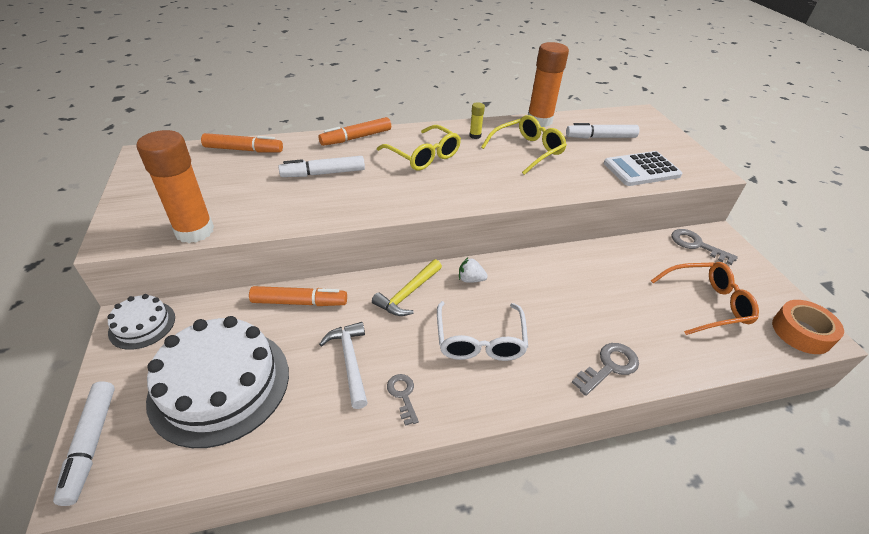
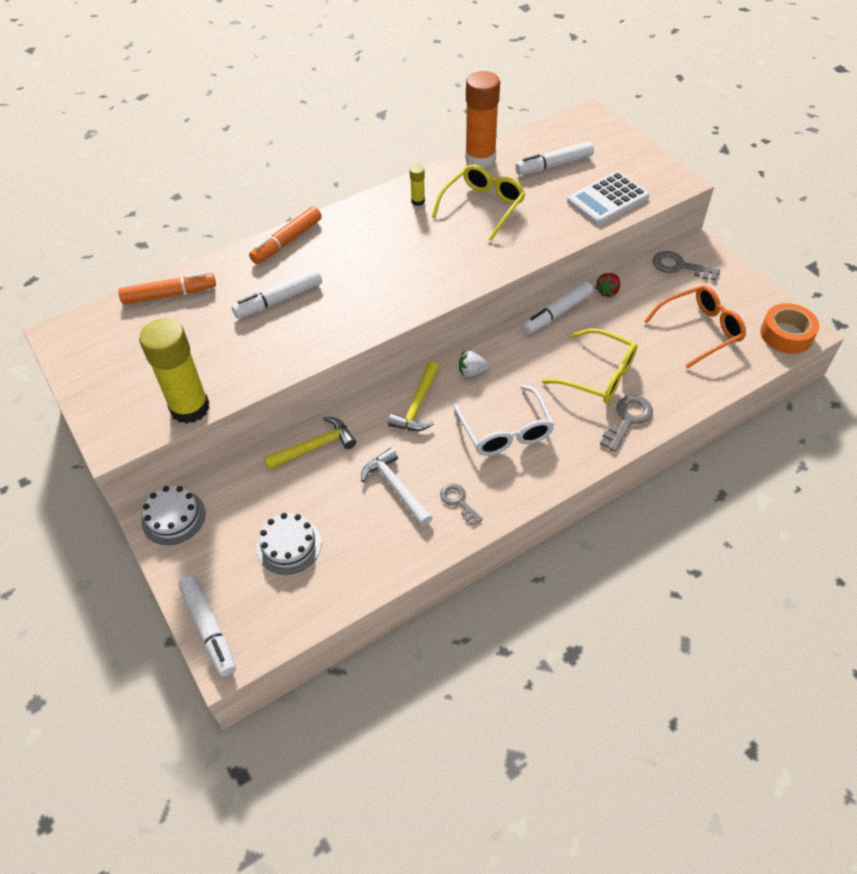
camera: 15 degrees left, 10 degrees up
orange glue stick [136,130,214,243] -> yellow glue stick [139,318,210,424]
white cake [146,316,289,448] -> white cake [256,513,321,575], size x0.50
orange marker [249,286,347,306] -> yellow hammer [264,417,356,470]
yellow glasses [377,125,461,171] -> yellow glasses moved to [542,329,637,403]
none -> white marker [522,281,593,334]
none -> red strawberry [595,273,620,297]

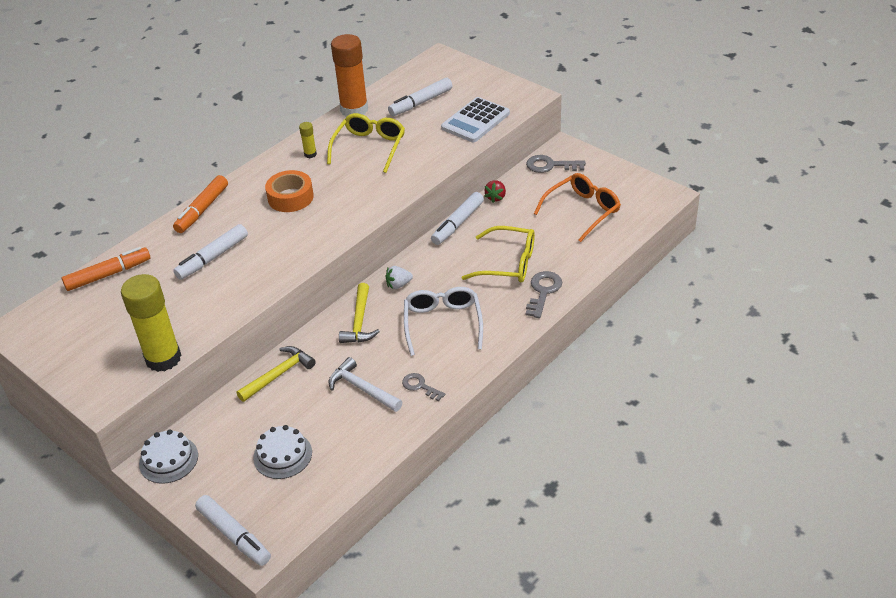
camera: 15 degrees left, 10 degrees down
white glasses [453,385,555,456] -> white glasses turned 150 degrees counterclockwise [404,287,483,356]
orange tape [760,303,819,354] -> orange tape moved to [265,170,314,212]

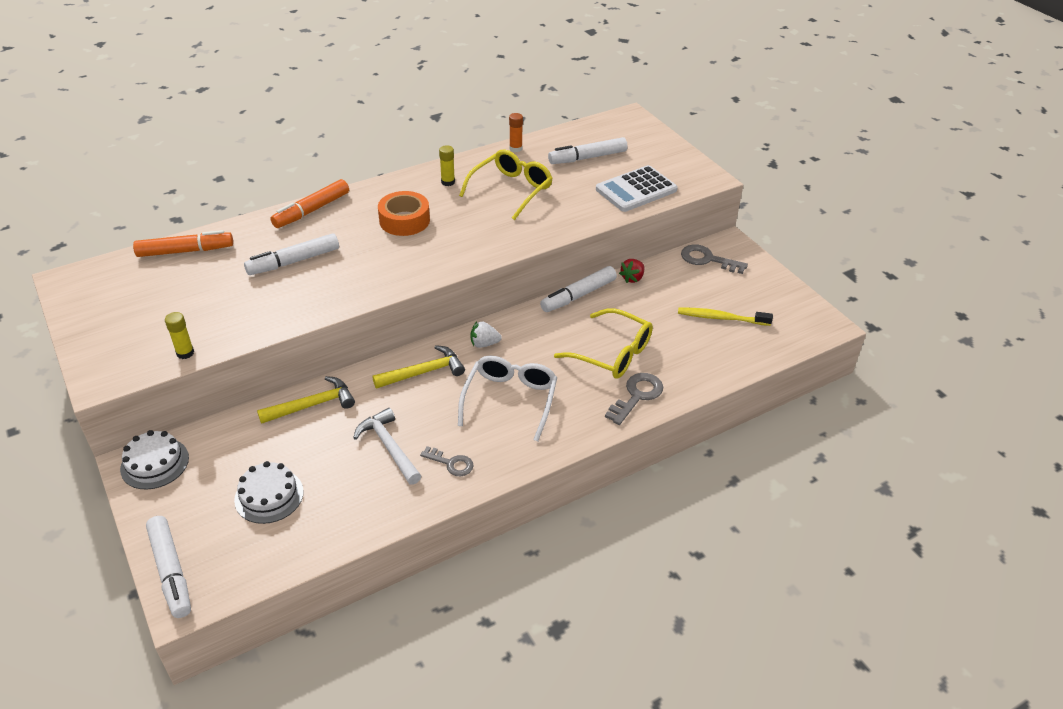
camera: 15 degrees right, 0 degrees up
yellow glue stick [121,274,181,372] -> yellow glue stick [165,312,194,359], size x0.43
orange glue stick [331,34,368,117] -> orange glue stick [509,113,523,152], size x0.43
yellow hammer [339,283,380,343] -> yellow hammer turned 135 degrees counterclockwise [372,345,465,389]
grey key [402,373,445,401] -> grey key turned 150 degrees clockwise [420,446,474,476]
orange glasses [534,173,621,242] -> yellow toothbrush [678,308,773,326]

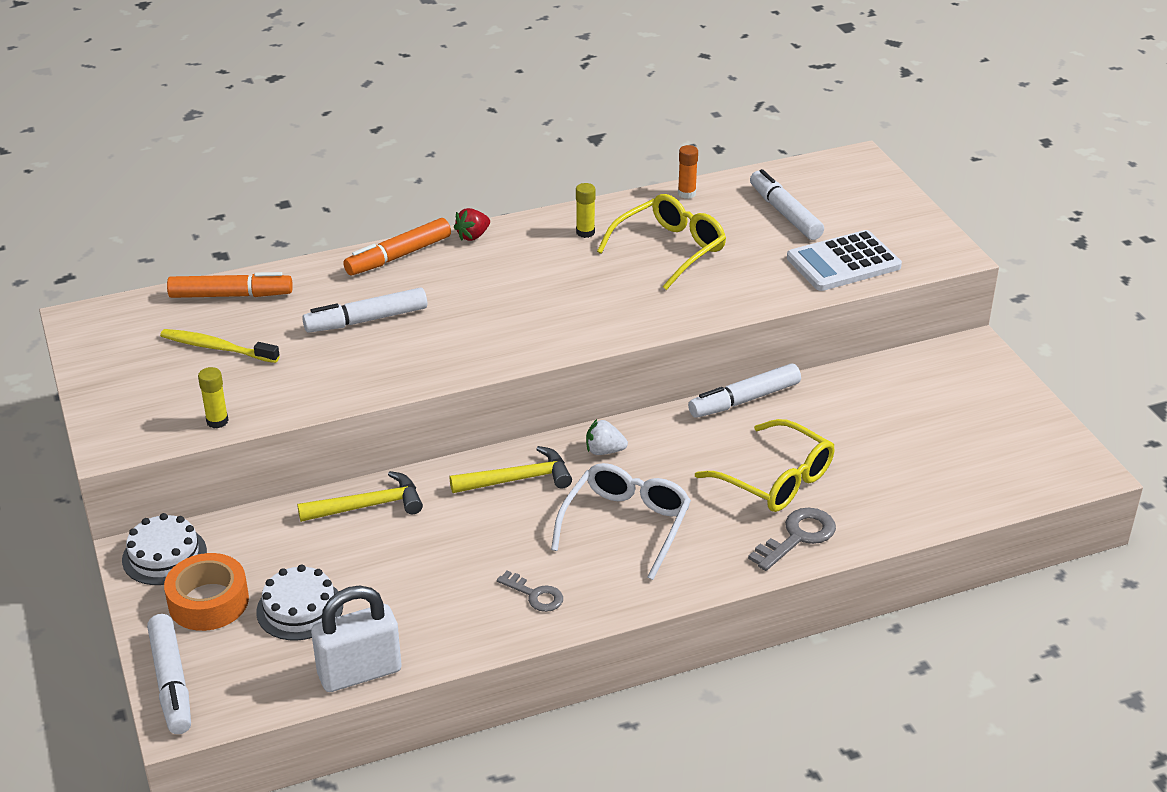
camera: 10 degrees right, 5 degrees down
white hammer [353,408,421,485] -> none
orange tape [378,191,430,236] -> orange tape moved to [164,553,249,631]
white marker [548,137,628,164] -> white marker turned 75 degrees clockwise [750,169,824,240]
red strawberry [619,259,645,283] -> red strawberry moved to [454,208,490,241]
yellow toothbrush [678,308,773,326] -> yellow toothbrush moved to [160,329,280,363]
grey key [681,244,748,274] -> none
none -> white padlock [311,585,402,692]

